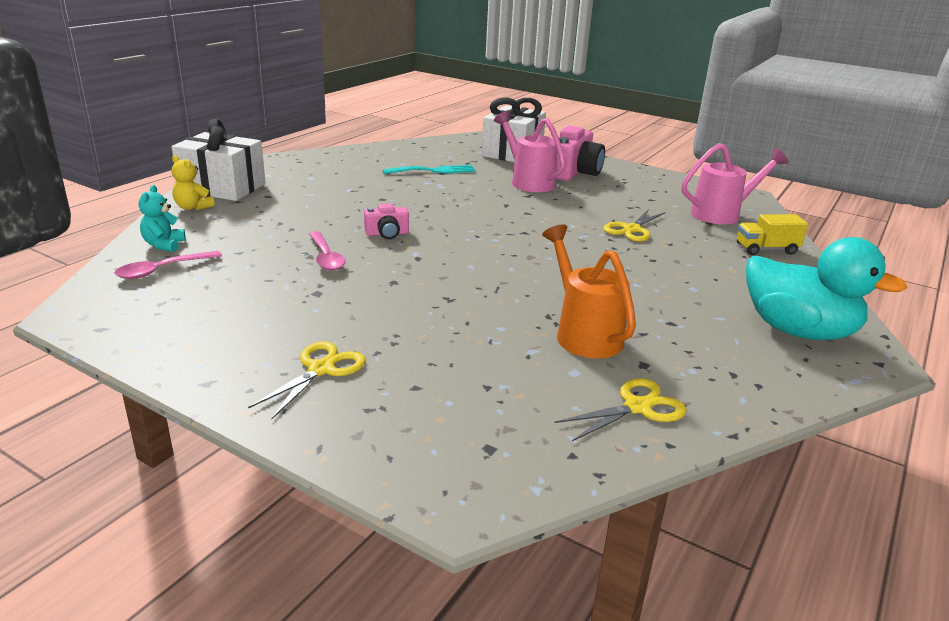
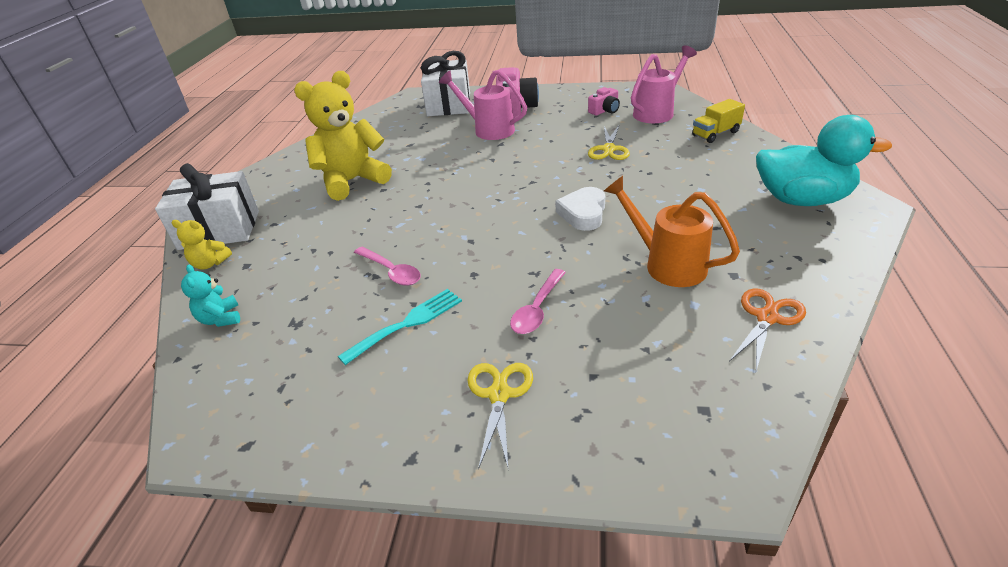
camera: 20 degrees left, 10 degrees up
pink spoon [114,251,222,279] -> pink spoon moved to [510,269,566,334]
pink camera [364,203,409,239] -> pink camera moved to [588,87,620,115]
turquoise fork [382,165,476,174] -> turquoise fork moved to [338,289,462,365]
yellow scissors [554,378,687,441] -> orange scissors [730,289,806,371]
none -> yellow teddy bear [294,71,392,201]
none -> white heart [555,187,605,231]

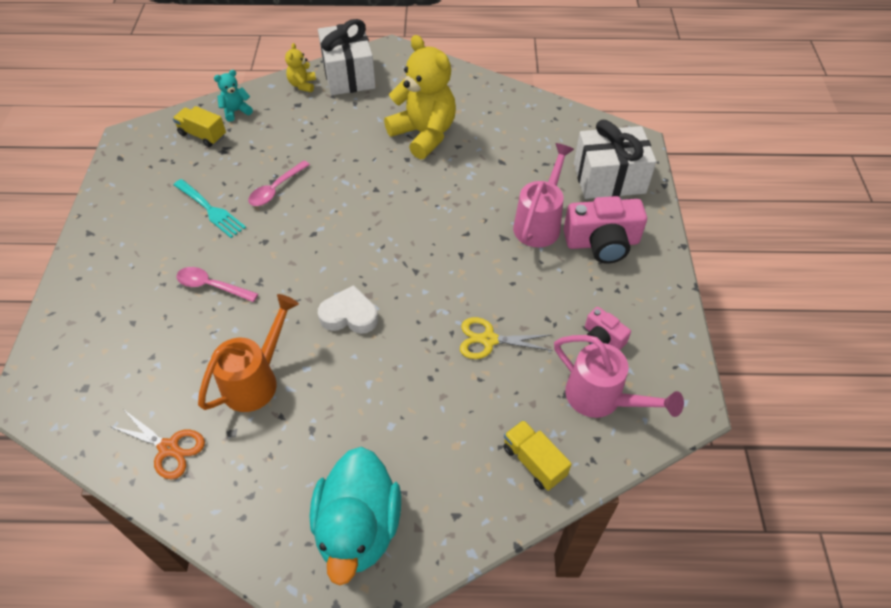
camera: 80 degrees right, 15 degrees up
yellow scissors [467,363,533,471] -> none
none -> yellow truck [173,106,226,147]

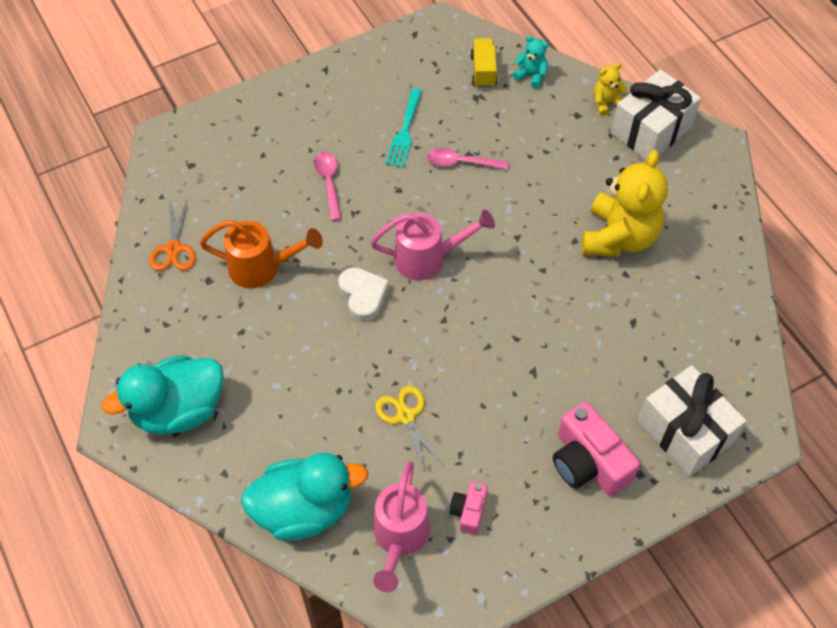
camera: 60 degrees right, 5 degrees up
yellow truck [503,420,572,491] -> turquoise duck [241,453,369,541]
pink watering can [513,143,574,247] -> pink watering can moved to [370,210,495,280]

